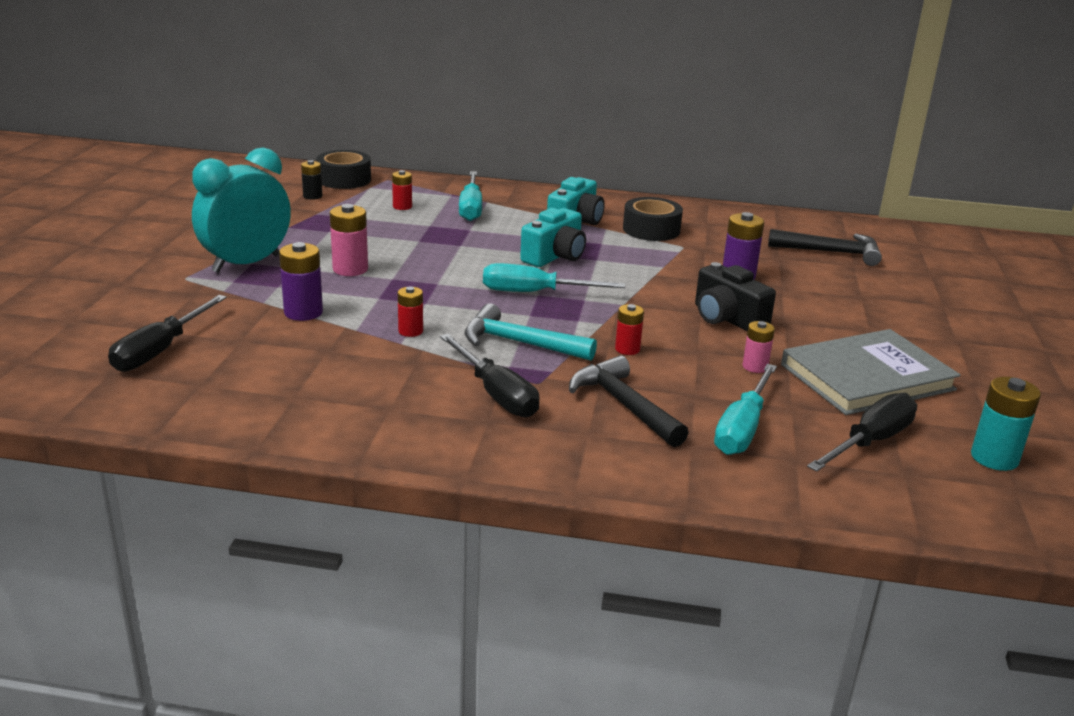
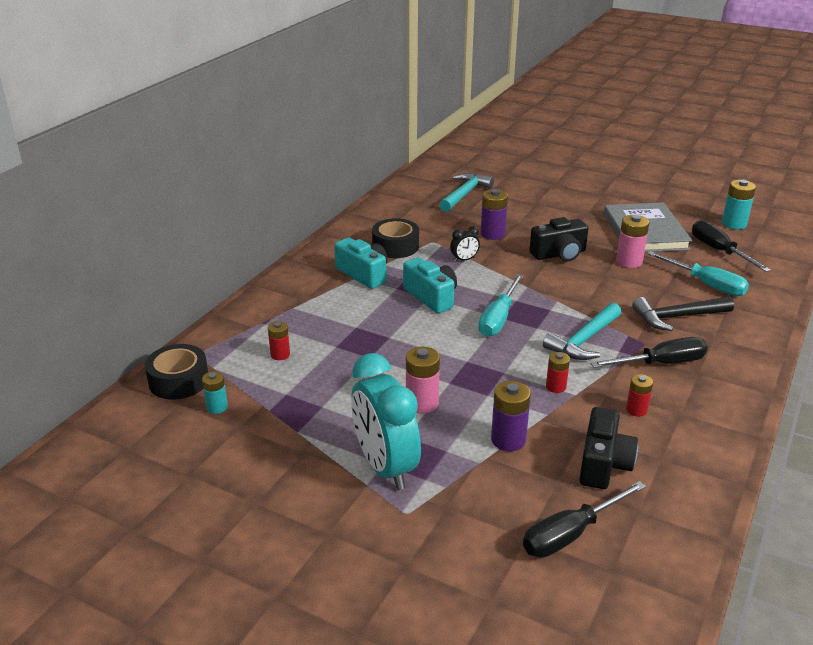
camera: 70 degrees left, 5 degrees up
black screwdriver [108,295,227,372] -> black screwdriver turned 105 degrees clockwise [523,481,646,558]
black battery [301,160,322,200] -> turquoise battery [202,371,228,414]
turquoise screwdriver [459,171,482,221] -> none
red battery [615,304,644,355] -> red battery moved to [626,374,653,417]
pink battery [742,321,775,373] -> pink battery [616,215,650,268], size x1.58
black hammer [768,229,882,266] -> turquoise hammer [439,173,494,212]
none -> black clock [450,226,480,262]
none -> black camera [579,407,638,489]

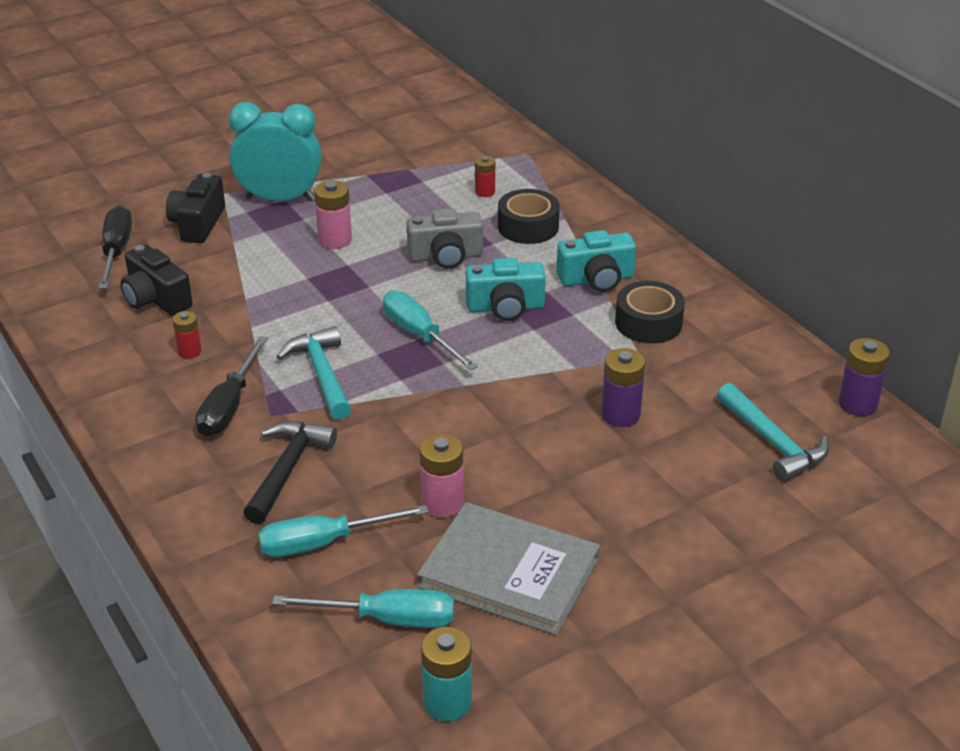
camera: 120 degrees right, 5 degrees up
black tape [145,344,208,400] -> black tape moved to [498,189,560,244]
turquoise battery [202,371,228,414] -> none
black clock [450,226,480,262] -> none
purple battery [491,381,531,451] -> purple battery moved to [838,338,890,416]
black camera [529,217,589,262] -> black camera moved to [166,173,225,243]
red battery [546,352,570,393] -> none
black screwdriver [692,220,771,272] -> turquoise screwdriver [272,589,454,628]
none -> grey camera [407,208,483,269]

